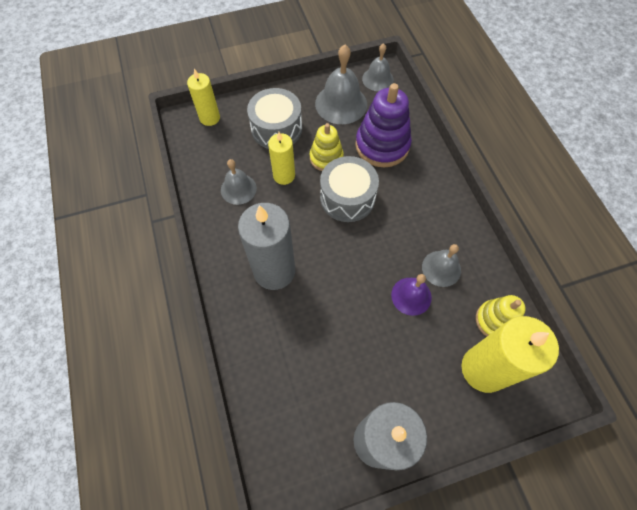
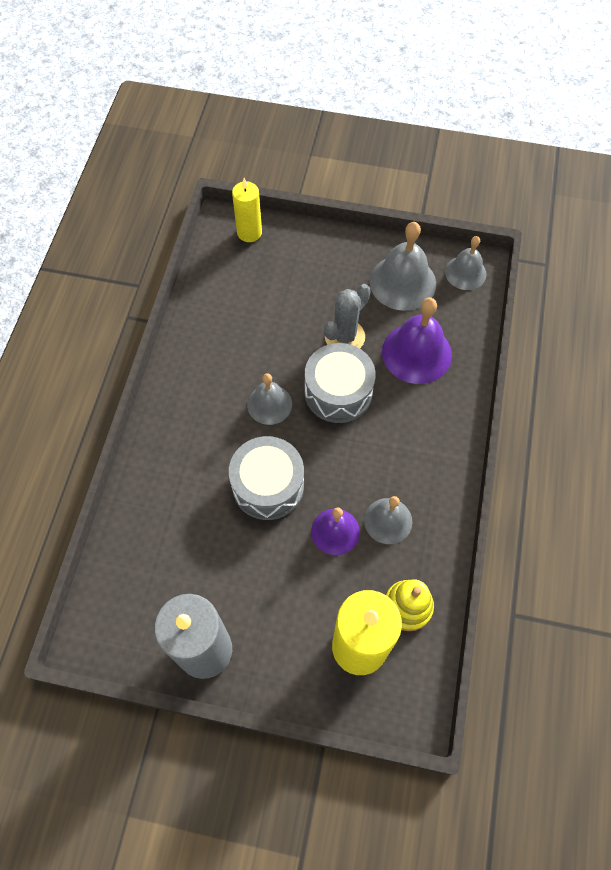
camera: 30 degrees right, 0 degrees up
grey bell [221,159,257,205] -> grey bell moved to [247,373,292,425]
grey candle [238,203,295,290] -> none
grey drum [247,88,302,149] -> grey drum moved to [229,436,304,520]
yellow candle [268,132,295,185] -> none
yellow stacking toy [310,123,344,171] -> grey cactus [324,284,371,348]
purple stacking toy [355,83,412,167] -> purple bell [382,298,452,384]

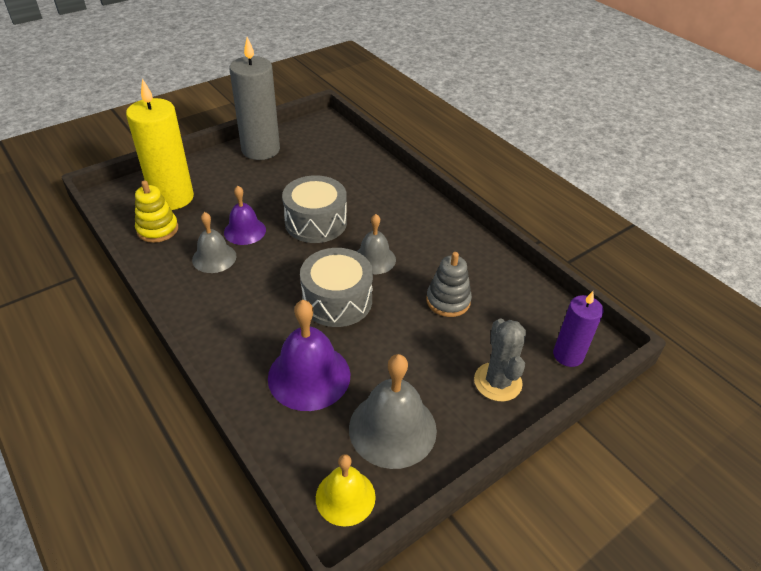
camera: 130 degrees right, 20 degrees down
yellow candle [232,178,262,242] -> purple candle [553,291,603,367]
grey cactus [324,284,371,348] -> grey cactus moved to [474,319,526,402]
grey bell [445,236,487,290] -> yellow bell [316,454,376,527]
none -> grey stacking toy [426,252,472,317]

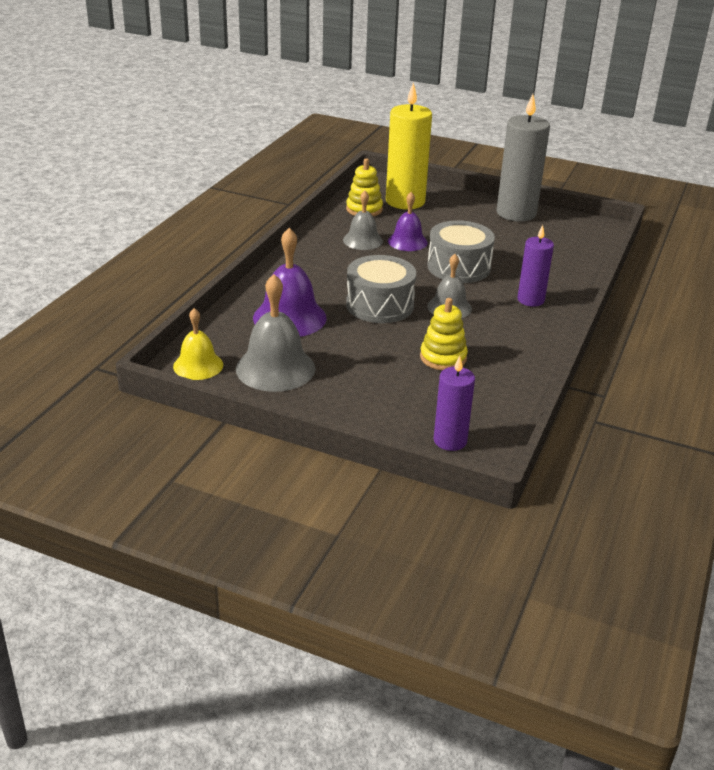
camera: 60 degrees right, 10 degrees down
grey stacking toy [426,252,472,317] -> yellow stacking toy [420,298,468,371]
grey cactus [474,319,526,402] -> none
none -> purple candle [517,225,554,307]

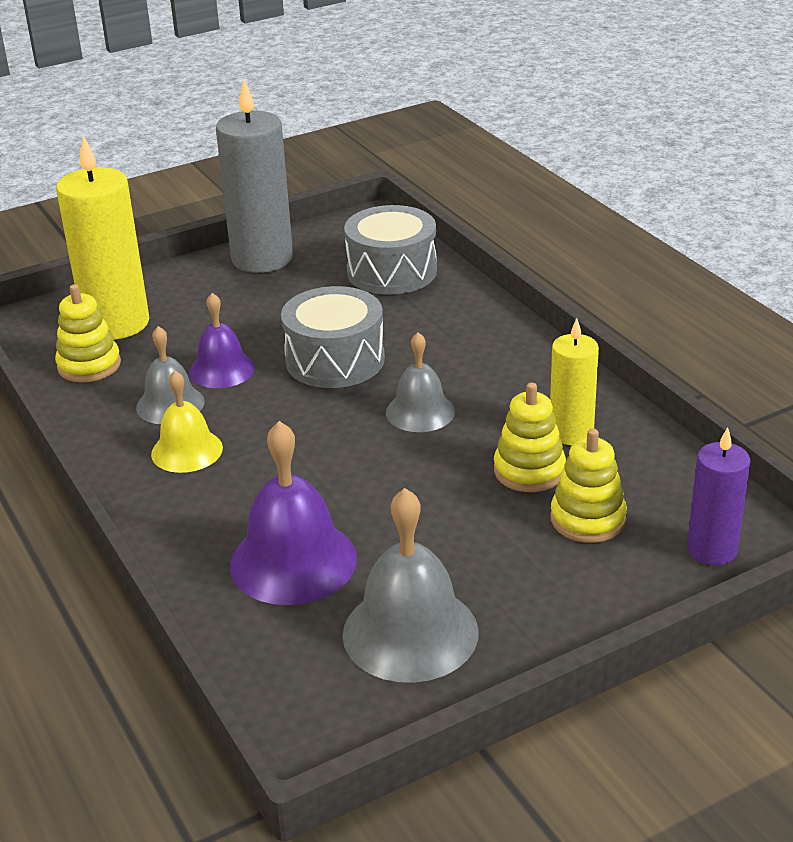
camera: 50 degrees left, 0 degrees up
yellow bell [173,308,223,380] -> yellow bell moved to [151,370,223,473]
grey drum [346,255,416,323] -> grey drum moved to [344,205,437,295]
purple candle [517,225,554,307] -> none
none -> yellow candle [550,318,599,445]
none -> yellow stacking toy [550,428,627,543]

